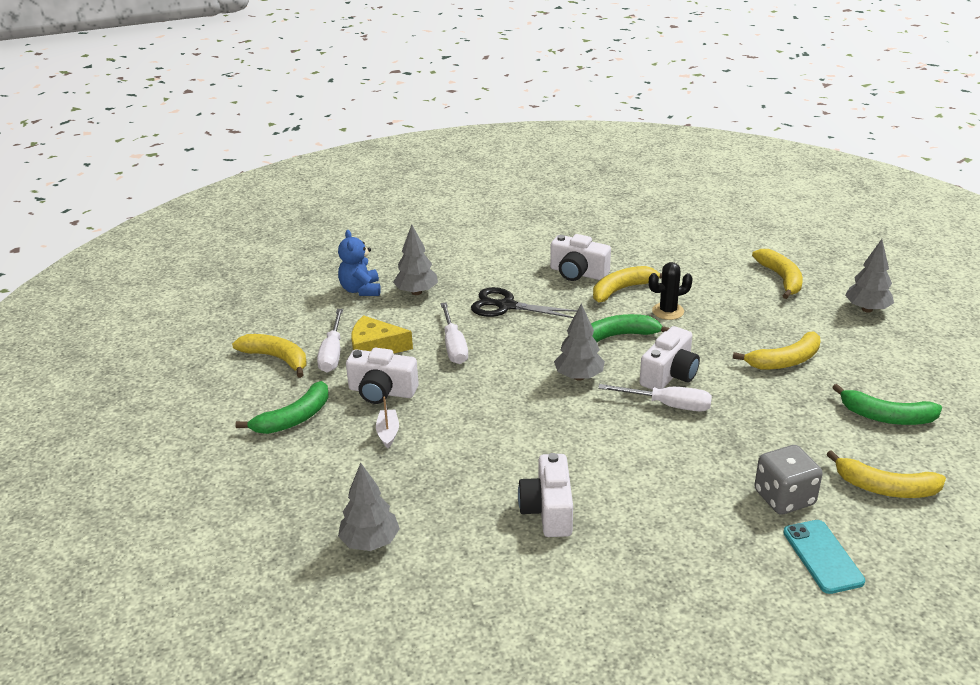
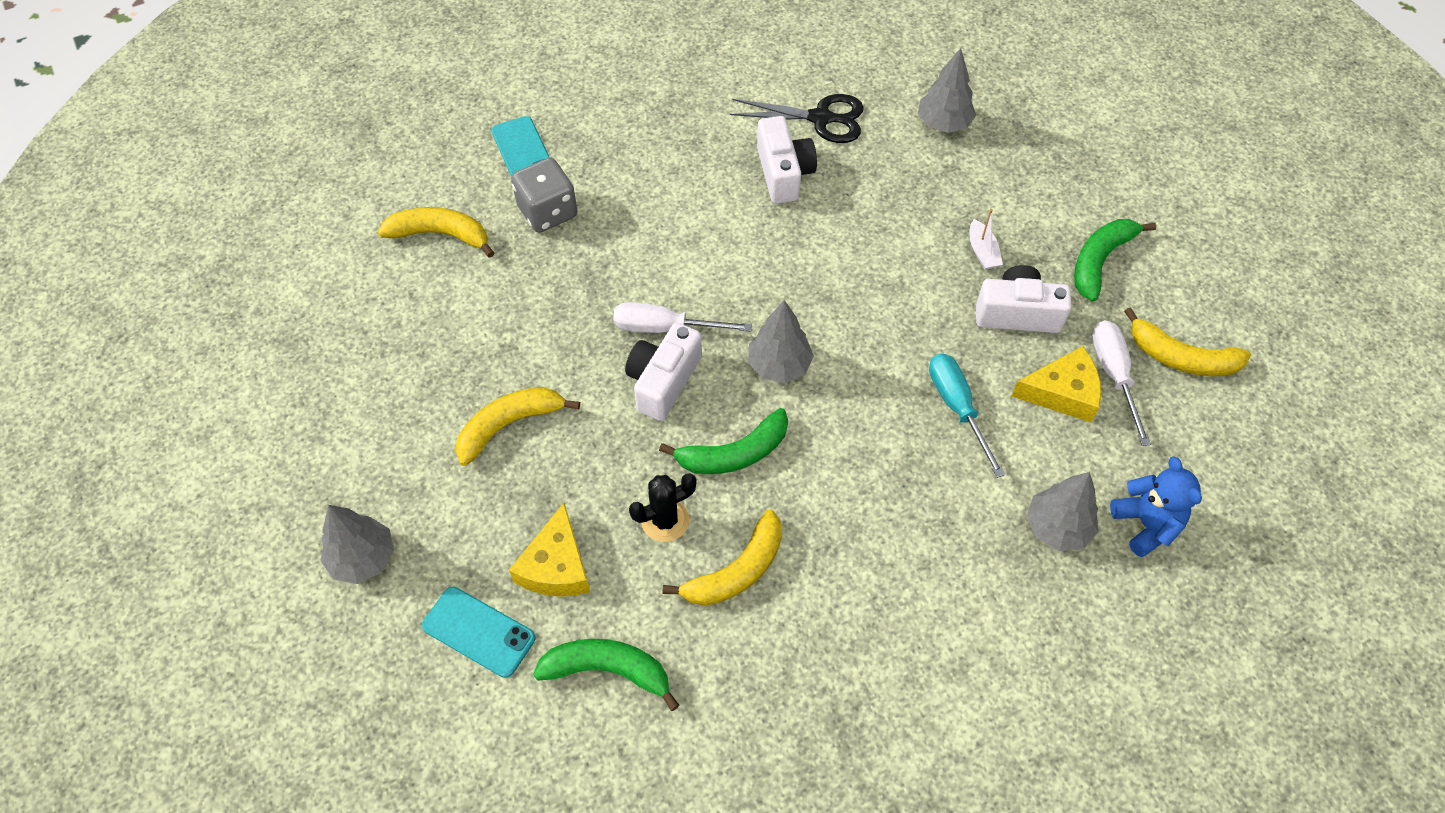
camera: 170 degrees right, 25 degrees up
white screwdriver [441,302,468,364] -> turquoise screwdriver [929,354,1005,478]
black scissors [471,287,577,318] -> black scissors moved to [730,94,864,143]
white camera [550,234,611,281] -> none
yellow banana [752,249,803,299] -> turquoise phone [422,587,535,678]
green banana [832,384,942,425] -> green banana moved to [533,639,679,711]
none -> yellow cheese [509,503,590,596]

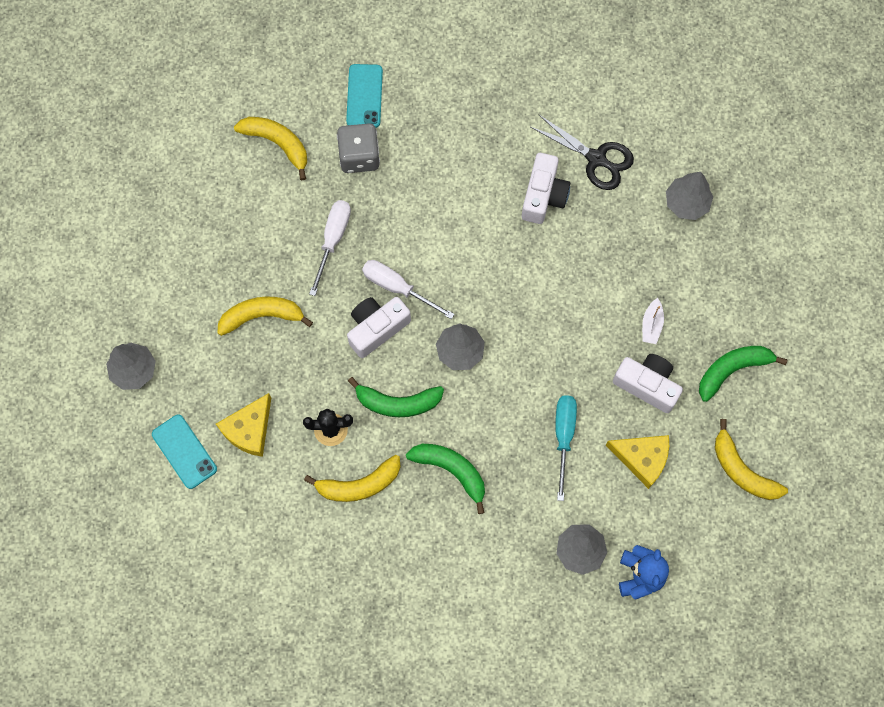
camera: 25 degrees right, 15 degrees up
green banana [533,639,679,711] -> green banana moved to [406,444,485,514]
white screwdriver [1092,320,1151,446] -> white screwdriver moved to [309,200,351,296]

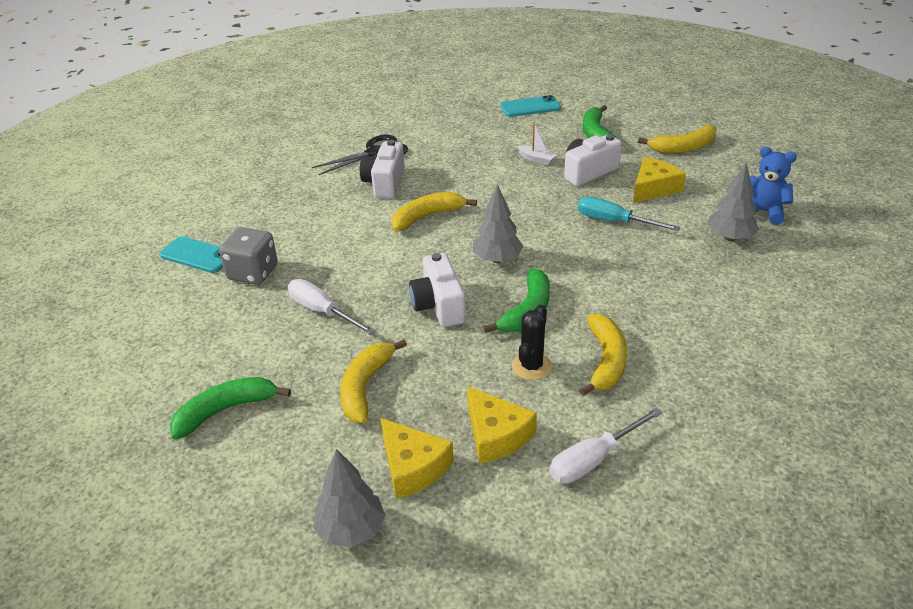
camera: 65 degrees left, 35 degrees down
turquoise phone [152,415,217,489] -> turquoise phone moved to [500,95,561,117]
yellow banana [234,117,307,180] -> yellow banana moved to [391,192,477,232]
white screwdriver [362,260,455,319] -> white screwdriver moved to [549,407,662,484]
green banana [406,444,485,514] -> green banana moved to [169,377,291,440]
white camera [522,153,570,224] -> white camera turned 120 degrees counterclockwise [360,140,405,198]
grey tree [666,172,713,220] -> none
none -> yellow cheese [381,418,454,499]

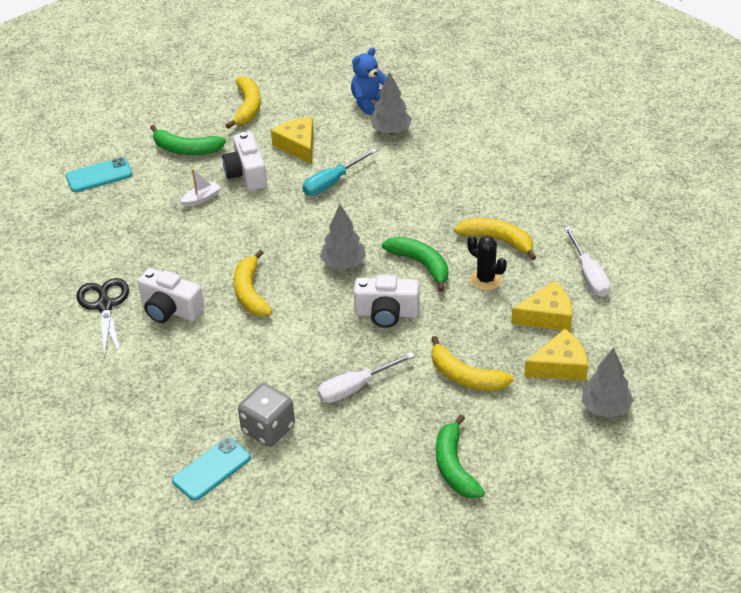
camera: 70 degrees left, 5 degrees up
turquoise phone [500,95,561,117] -> turquoise phone turned 60 degrees clockwise [66,157,132,192]

